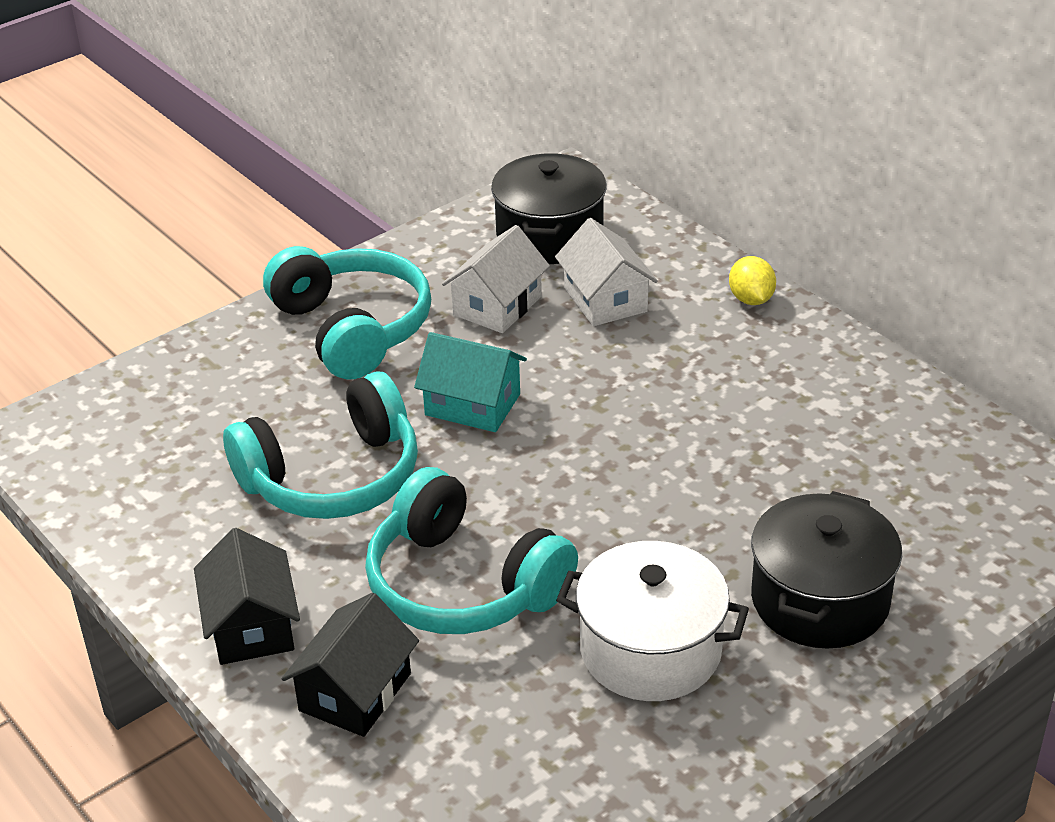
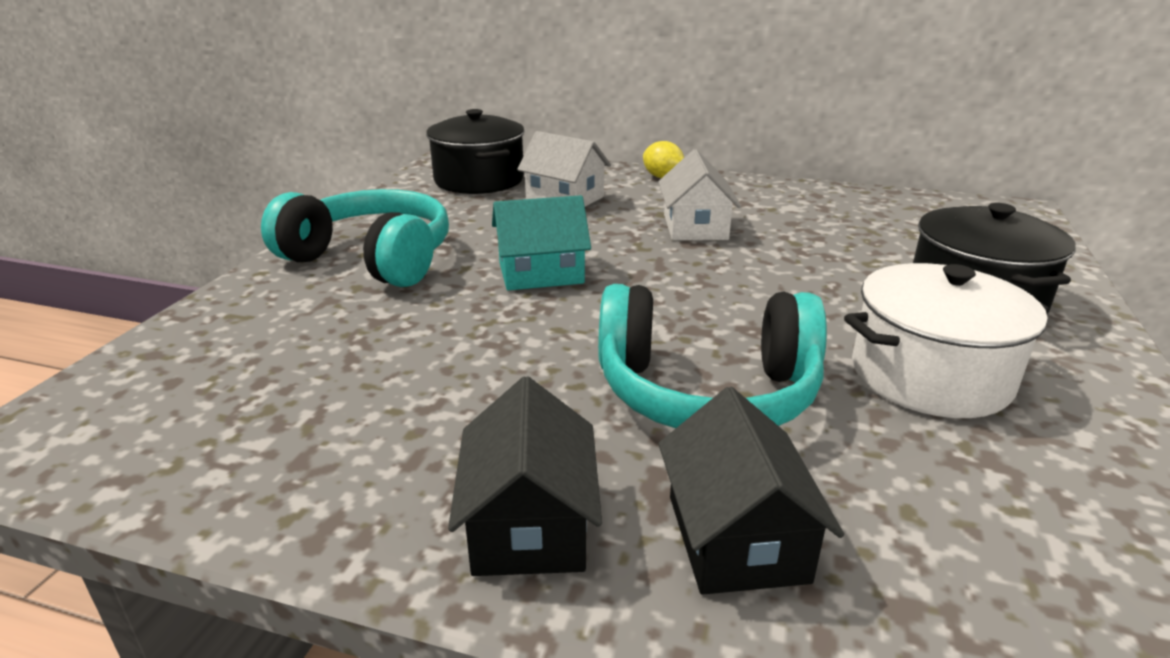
camera: 35 degrees left, 10 degrees down
black house [194,528,300,665] -> black house turned 45 degrees clockwise [448,376,602,576]
turquoise headphones [223,372,418,519] -> none
white house [442,225,550,333] -> white house moved to [658,149,741,240]

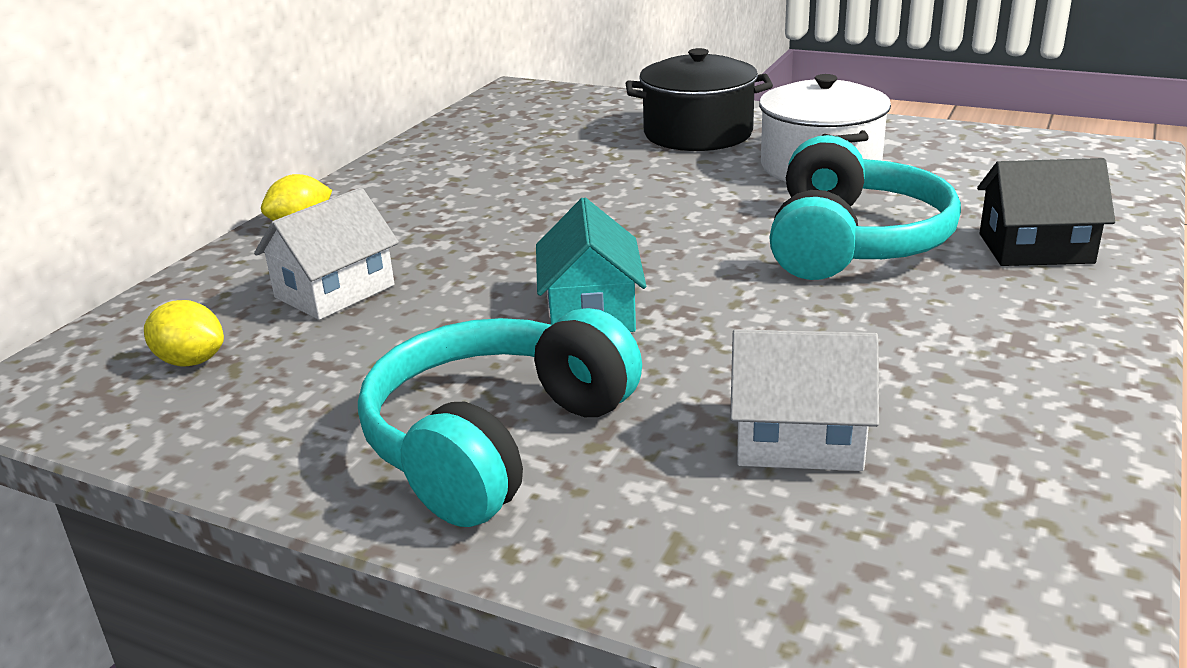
camera: 80 degrees left, 0 degrees up
black pot [426,109,525,194] -> yellow lemon [144,300,224,367]
black house [448,376,602,576] -> none
white house [658,149,741,240] -> white house moved to [730,329,879,471]

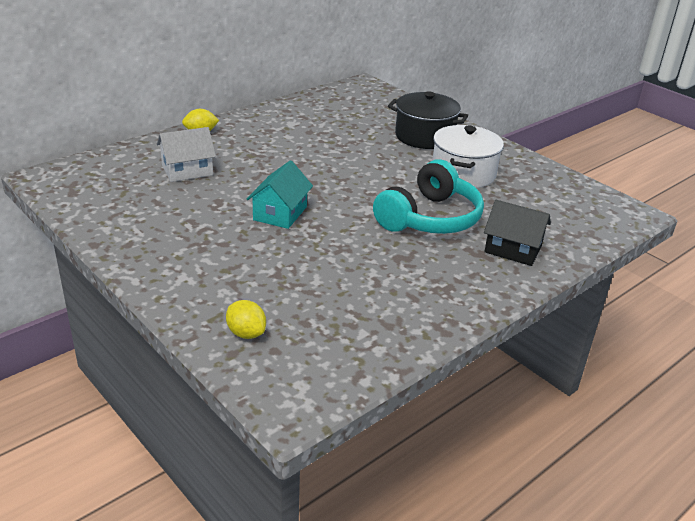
camera: 20 degrees right, 5 degrees up
yellow lemon [144,300,224,367] -> yellow lemon moved to [226,300,266,339]
turquoise headphones [358,308,642,527] -> none
white house [730,329,879,471] -> none

